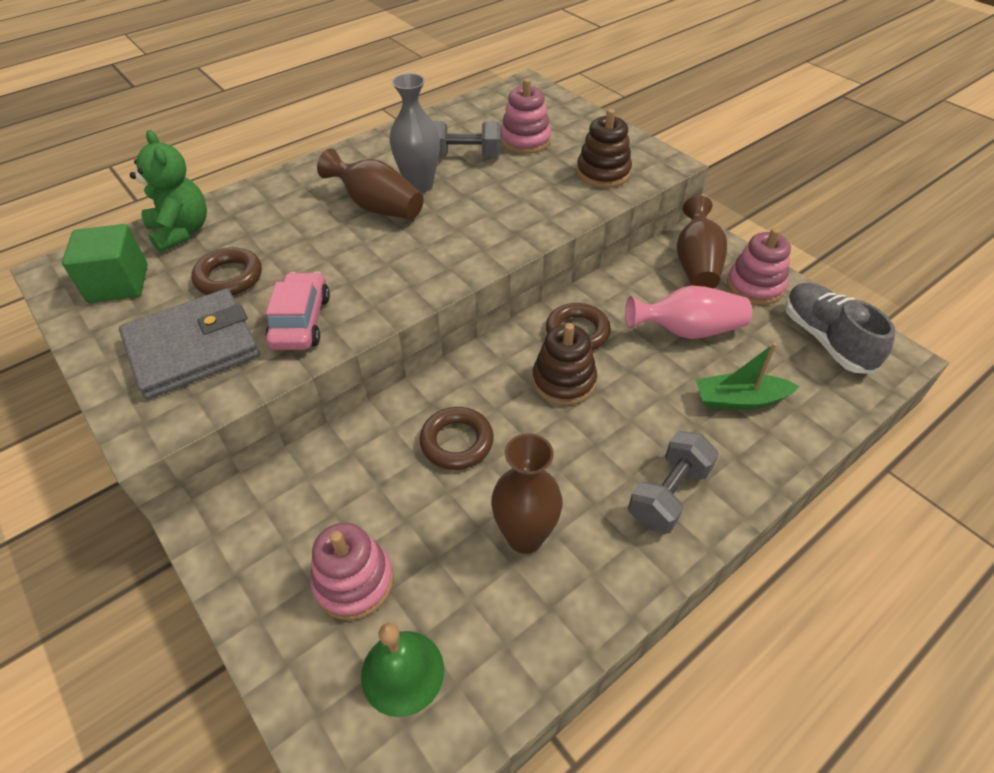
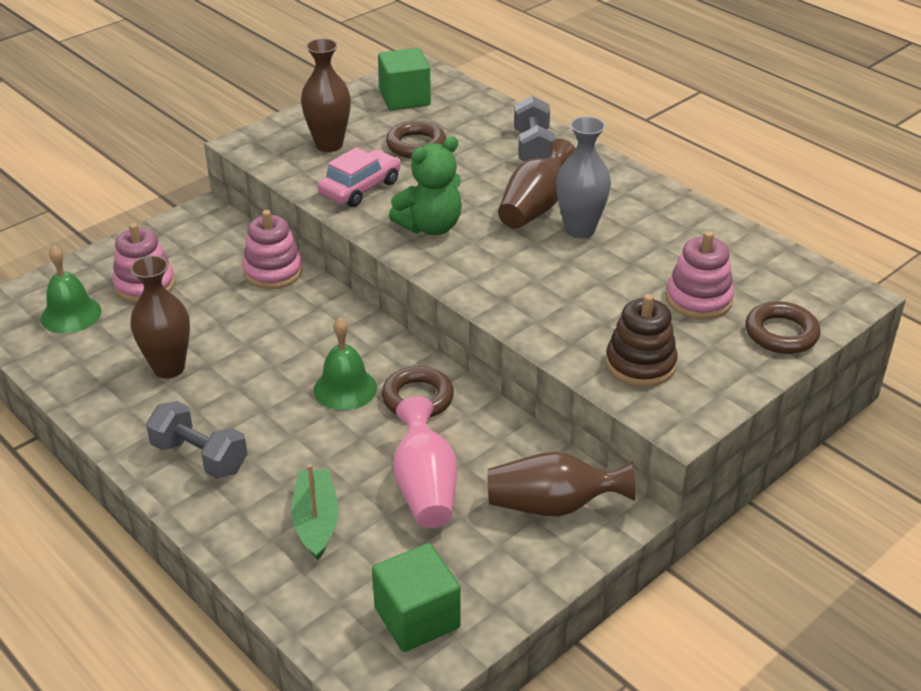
camera: 85 degrees right, 10 degrees down
grey wallet [119,289,260,399] -> brown vase [301,38,351,152]
green teddy bear [130,130,207,253] -> green teddy bear moved to [389,136,462,235]
pink car [265,272,330,350] -> pink car turned 45 degrees counterclockwise [318,148,400,207]
brown ring [420,407,494,470] -> brown ring moved to [746,301,821,354]
grey dumbbell [433,121,501,157] -> grey dumbbell moved to [514,96,556,162]
brown stacking toy [532,323,597,405] -> green bell [314,317,377,410]
pink stacking toy [727,228,791,305] -> pink stacking toy moved to [242,210,303,289]
grey shoe [785,283,895,374] -> green cube [372,543,461,652]

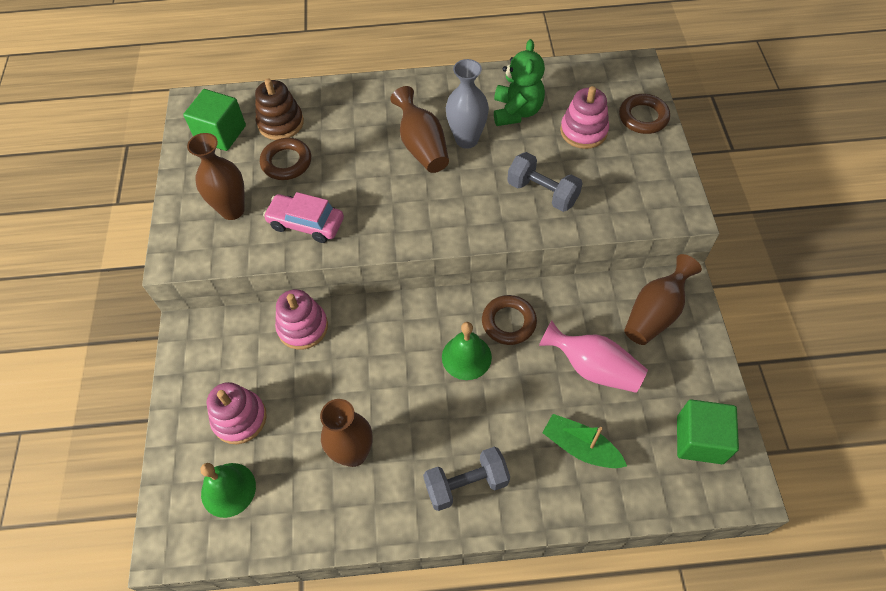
camera: 50 degrees left, 20 degrees up
pink car [318,148,400,207] -> pink car turned 60 degrees counterclockwise [263,192,344,243]
green teddy bear [389,136,462,235] -> green teddy bear moved to [494,39,545,126]
grey dumbbell [514,96,556,162] -> grey dumbbell moved to [507,152,583,212]
brown stacking toy [606,294,678,387] -> brown stacking toy moved to [255,79,304,140]

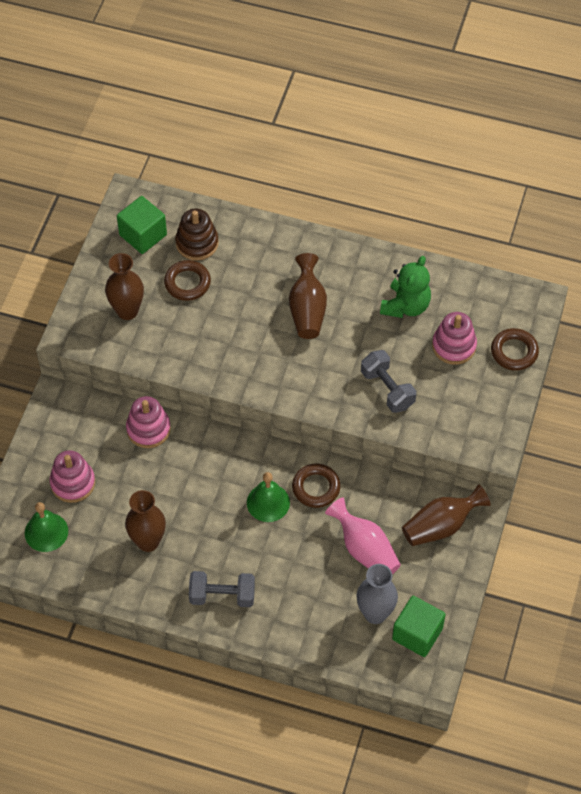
camera: 20 degrees right, 0 degrees up
pink car [263,192,344,243] -> none
grey vase [446,59,489,149] -> grey vase moved to [357,564,398,624]
green boat [542,414,627,468] -> none

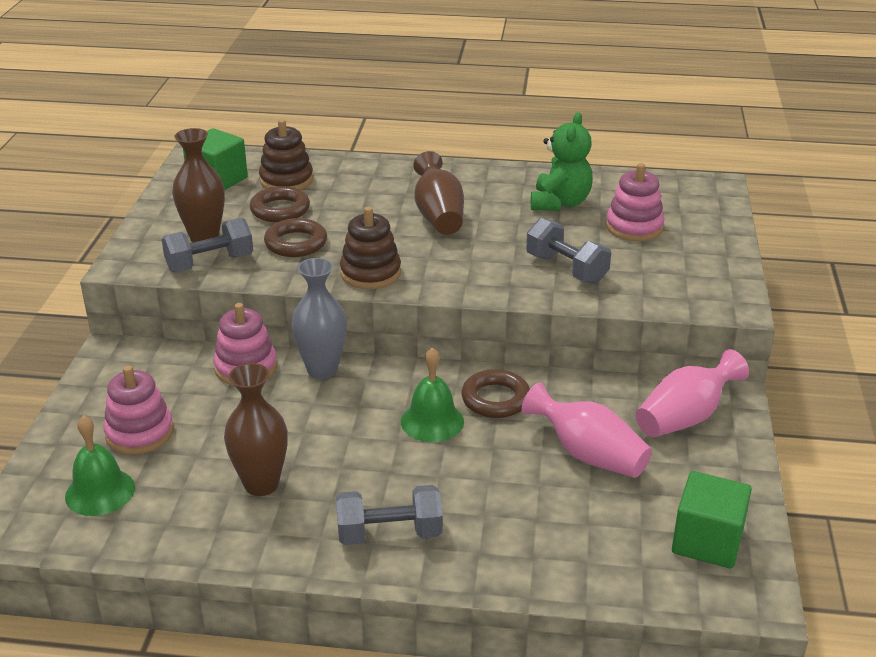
camera: 10 degrees left, 25 degrees down
grey vase [357,564,398,624] -> grey vase moved to [291,258,347,379]
brown vase [402,484,491,546] -> pink vase [636,349,749,437]
brown ring [491,328,539,371] -> brown ring moved to [264,218,327,257]
none -> grey dumbbell [162,218,253,272]
none -> brown stacking toy [340,207,401,289]

